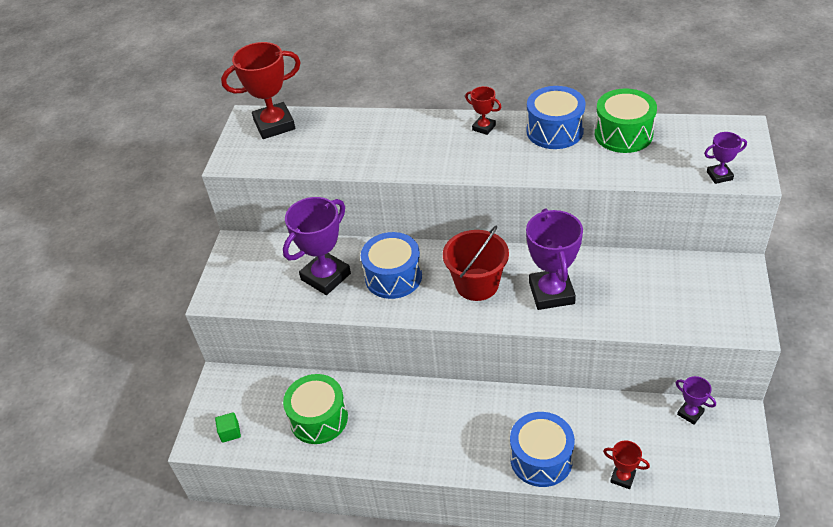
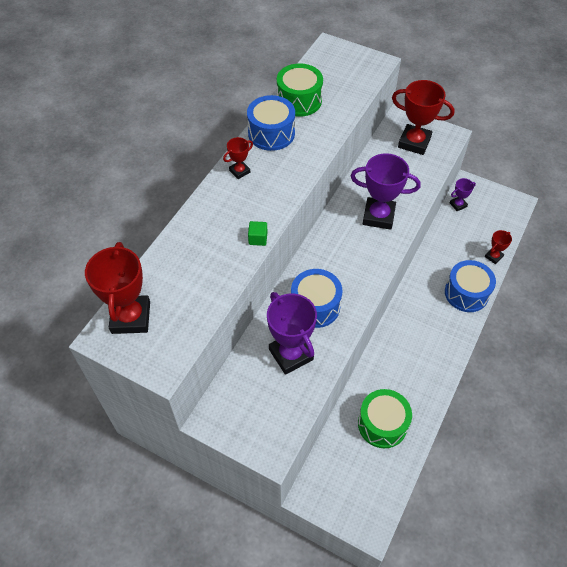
camera: 75 degrees left, 10 degrees up
green cube [215,412,241,443] -> green cube moved to [248,221,267,246]
red bucket [443,226,509,301] -> none
purple trophy [704,132,747,184] -> none
none -> red trophy [392,80,455,155]

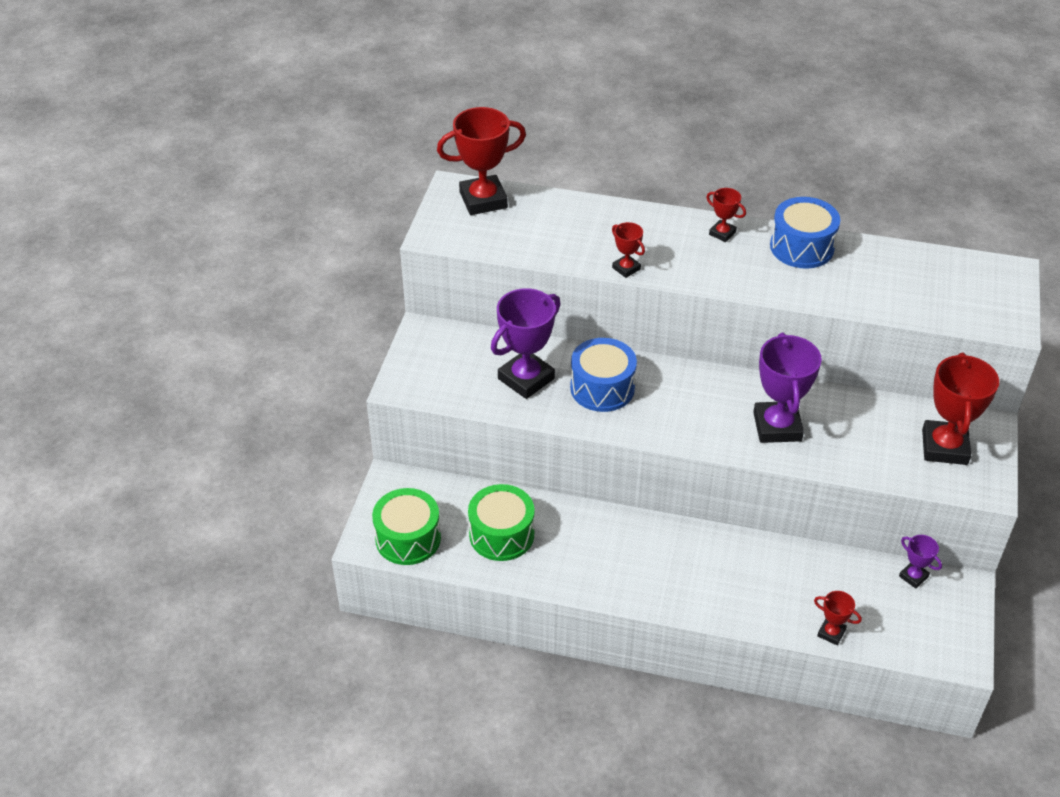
camera: 75 degrees right, 10 degrees down
green cube [248,221,267,246] -> red trophy [612,222,645,278]
green drum [277,63,323,117] -> green drum moved to [372,488,441,565]
blue drum [445,260,496,312] -> none

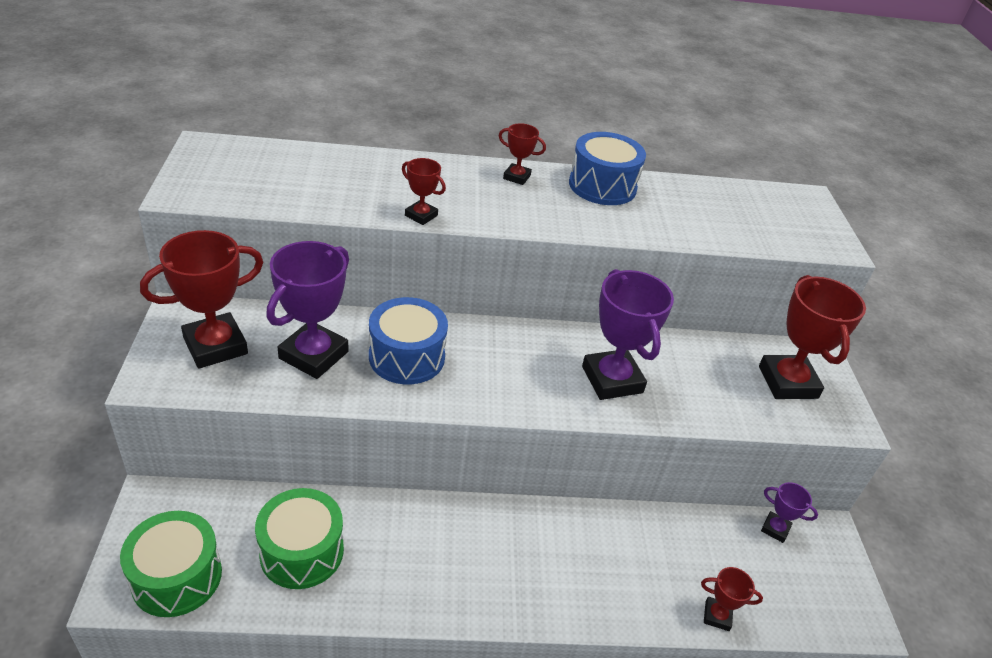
camera: 20 degrees left, 5 degrees down
red trophy [437,107,526,215] -> red trophy moved to [140,230,263,369]

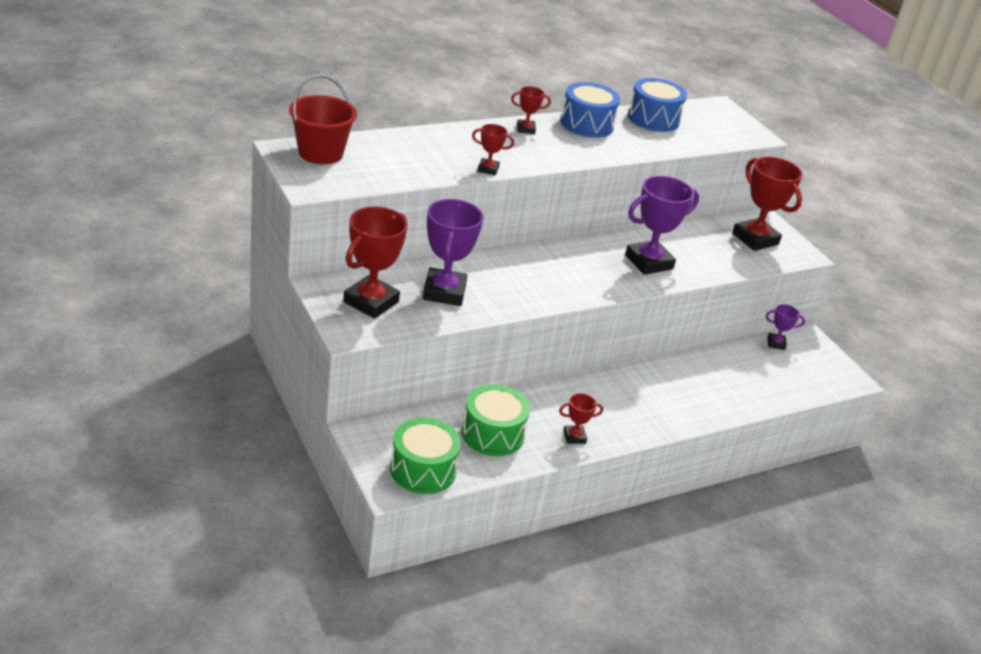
camera: 25 degrees left, 5 degrees down
blue drum [369,297,448,384] -> blue drum moved to [628,78,687,132]
purple trophy [582,269,674,400] -> purple trophy turned 75 degrees counterclockwise [625,176,699,275]
red trophy [701,567,763,631] -> red trophy moved to [559,393,603,444]
none -> red bucket [289,74,357,164]

